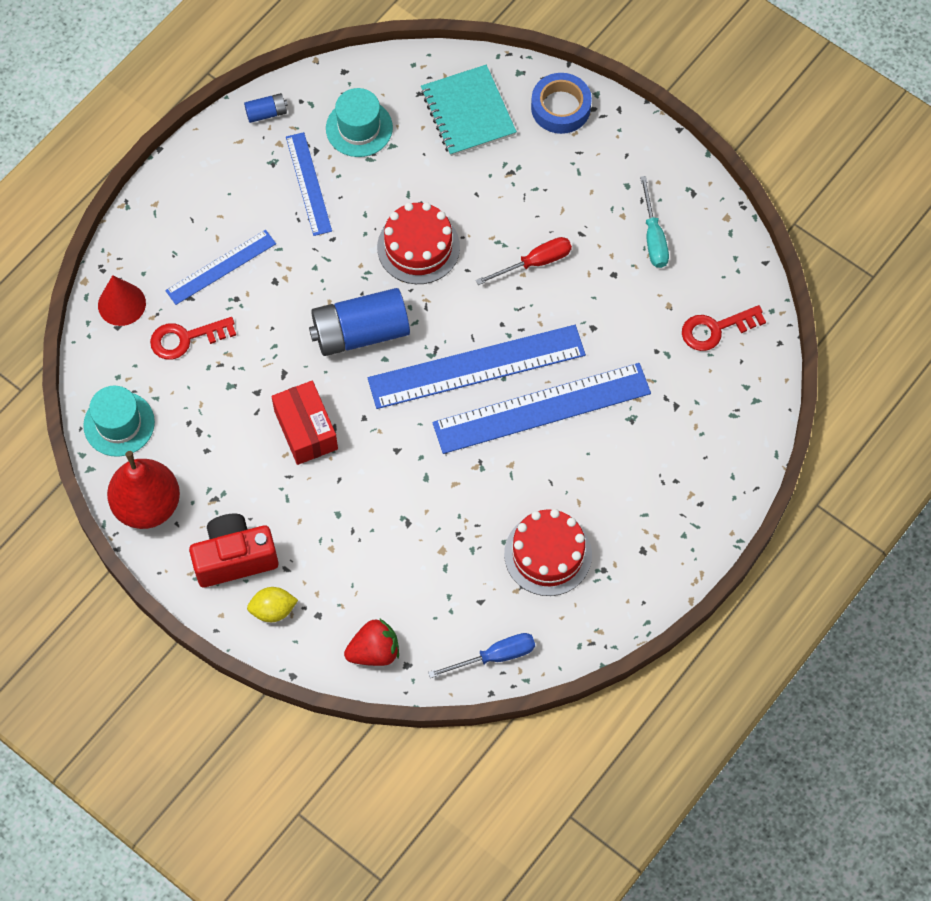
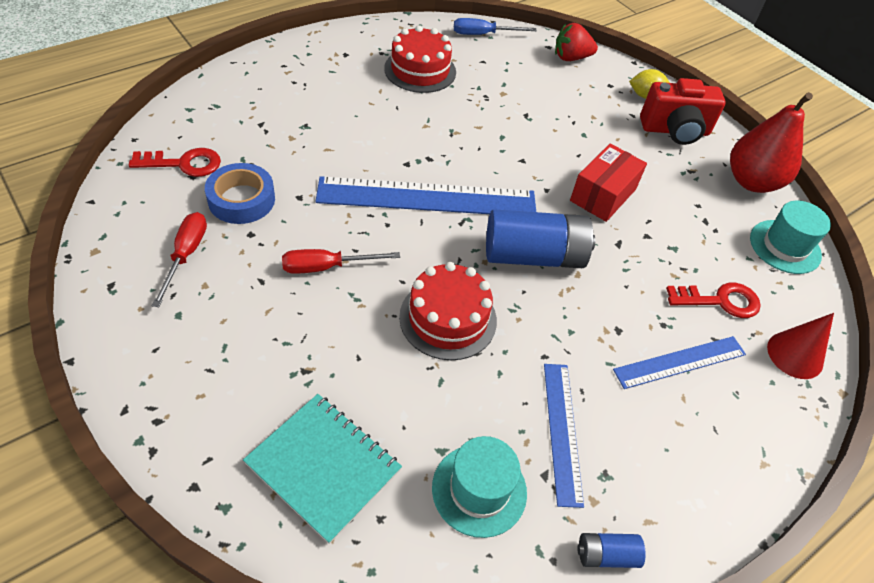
camera: 170 degrees left, 15 degrees down
red box [271,381,338,465] -> red box turned 45 degrees clockwise [570,144,647,222]
turquoise notebook [421,65,517,156] -> turquoise notebook turned 45 degrees counterclockwise [243,394,402,544]
blue ruler [432,363,651,454] -> none
blue tape [531,73,592,134] -> blue tape moved to [205,163,275,224]
turquoise screwdriver [640,176,669,268] -> red screwdriver [152,212,207,307]

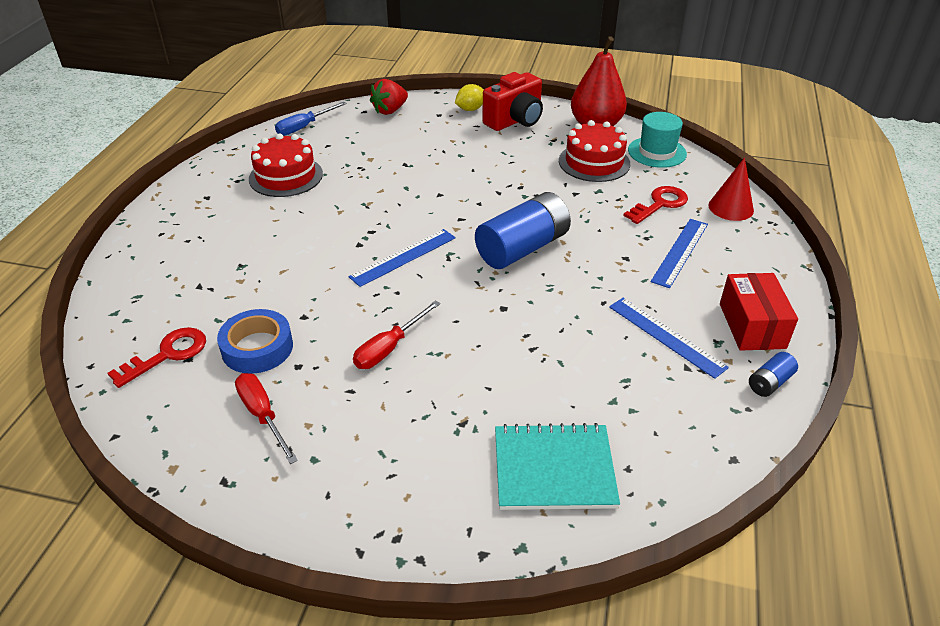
camera: 35 degrees left, 10 degrees down
blue ruler [316,176,536,214] -> blue ruler [349,229,456,287], size x0.56
red cake [399,262,497,360] -> red cake moved to [559,120,630,182]
turquoise hat [432,436,527,538] -> none
red box [570,144,647,222] -> red box moved to [720,273,798,351]

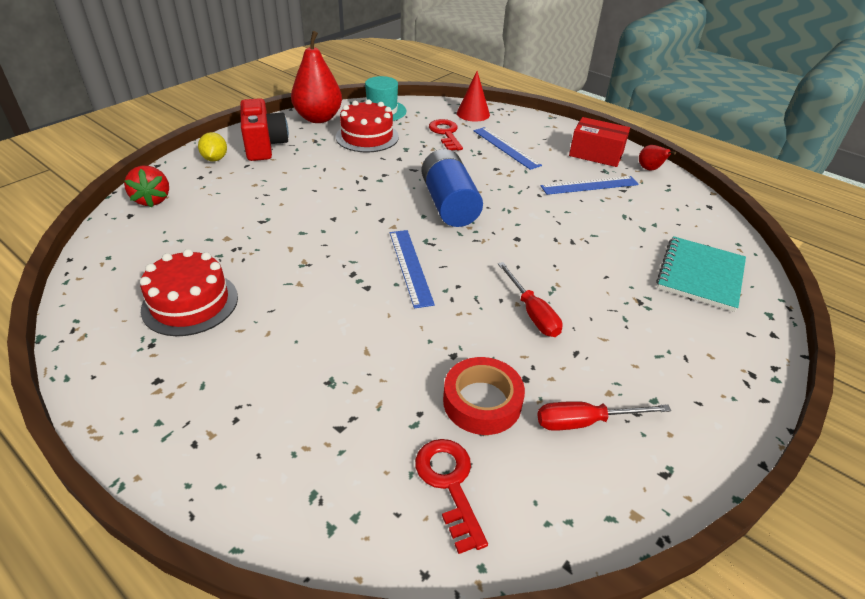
camera: 65 degrees left, 0 degrees up
blue tape [217,309,293,374] -> red tape [443,357,525,435]
blue screwdriver [275,102,347,136] -> none
blue battery [749,352,798,397] -> red pear [639,145,676,171]

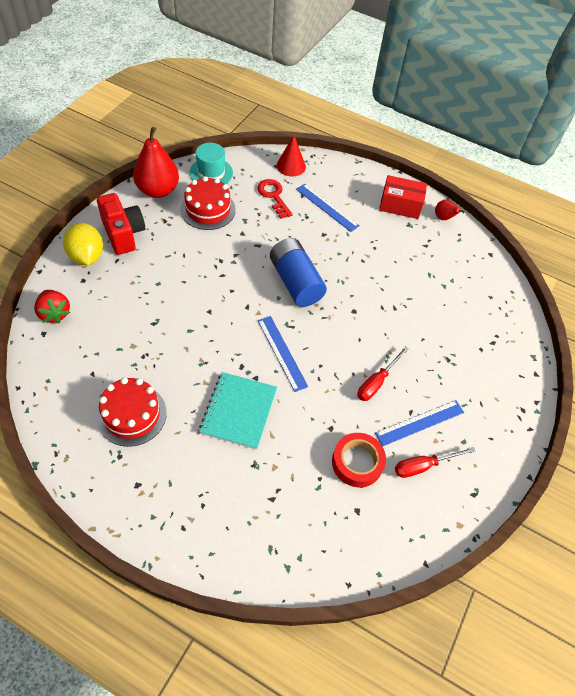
camera: 15 degrees left, 15 degrees up
yellow lemon [198,132,227,162] -> yellow lemon [63,223,103,265], size x1.59
red key [415,439,488,554] -> none
red screwdriver [498,262,563,337] -> red screwdriver turned 75 degrees clockwise [357,346,409,401]
blue ruler [541,176,639,195] -> blue ruler moved to [375,400,464,447]
turquoise notebook [656,236,746,312] -> turquoise notebook moved to [199,372,277,450]

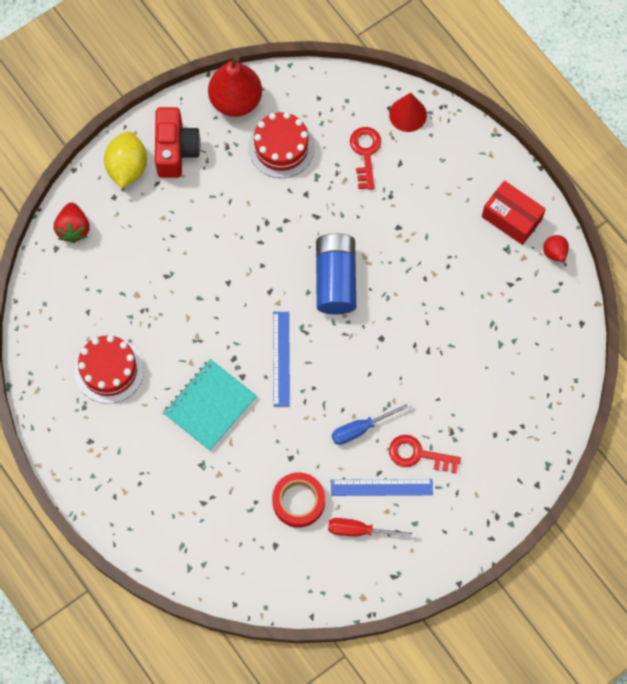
camera: 30 degrees right, 15 degrees up
turquoise hat [189,143,233,184] -> none
blue ruler [296,183,360,232] -> none
red screwdriver [357,346,409,401] -> blue screwdriver [331,402,412,445]
none -> red key [389,435,461,473]

